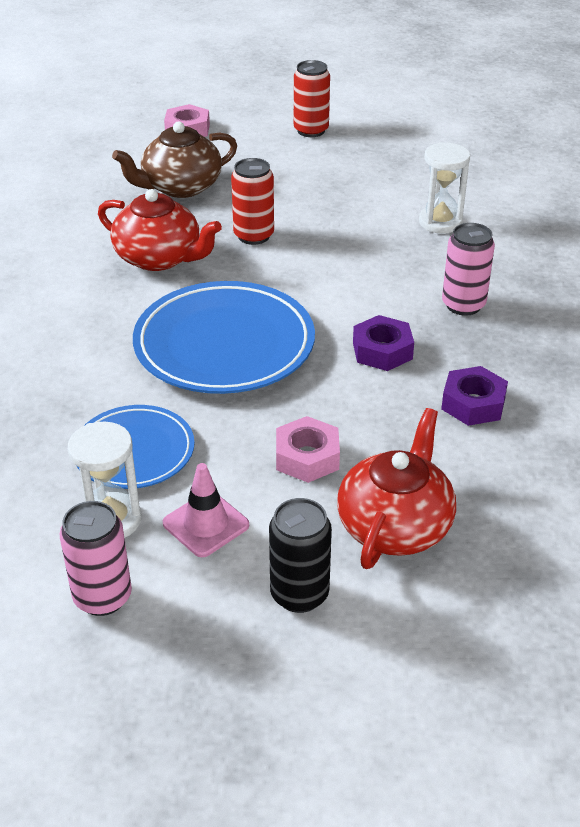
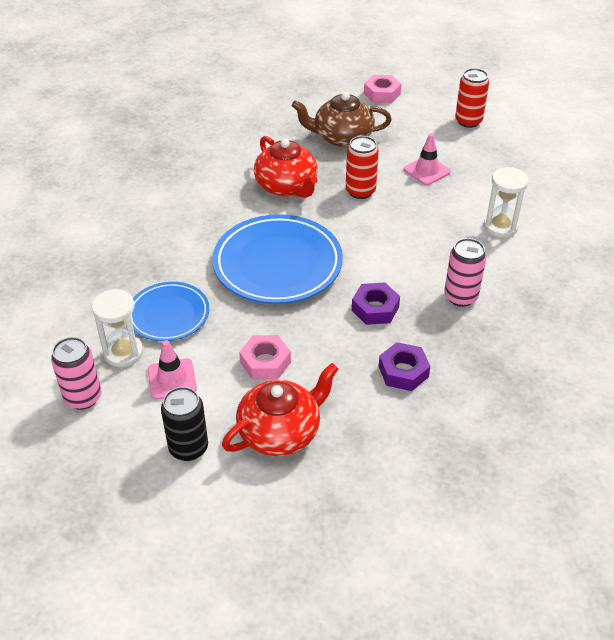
camera: 30 degrees right, 5 degrees up
none -> pink traffic cone [404,133,450,185]

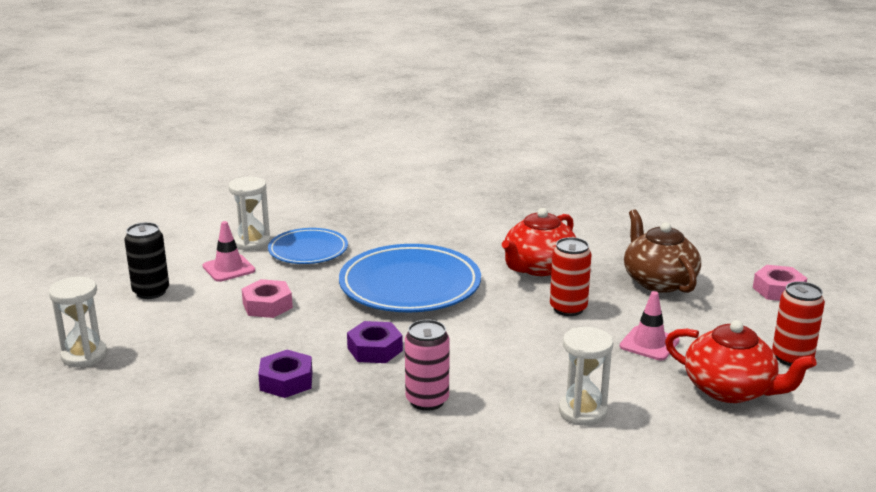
camera: 70 degrees right, 20 degrees down
pink can [51,337,102,410] -> none
red teapot [222,363,339,456] -> red teapot moved to [665,320,816,403]
none -> white hourglass [49,277,107,367]

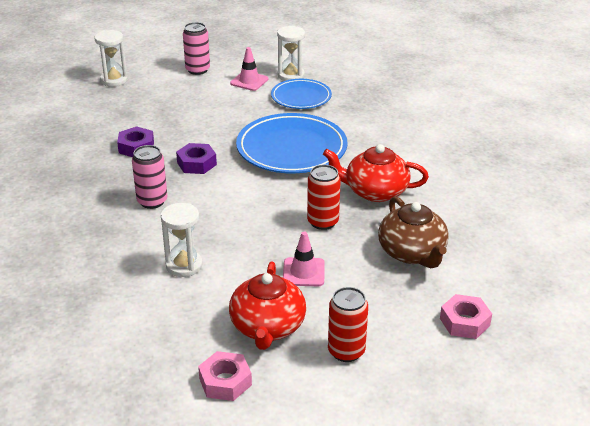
camera: 60 degrees right, 10 degrees up
black can [124,222,169,299] -> pink can [183,22,210,75]
pink nut [242,279,293,318] -> pink nut moved to [198,351,252,401]
brown teapot [624,209,701,293] -> brown teapot turned 120 degrees clockwise [378,196,449,268]

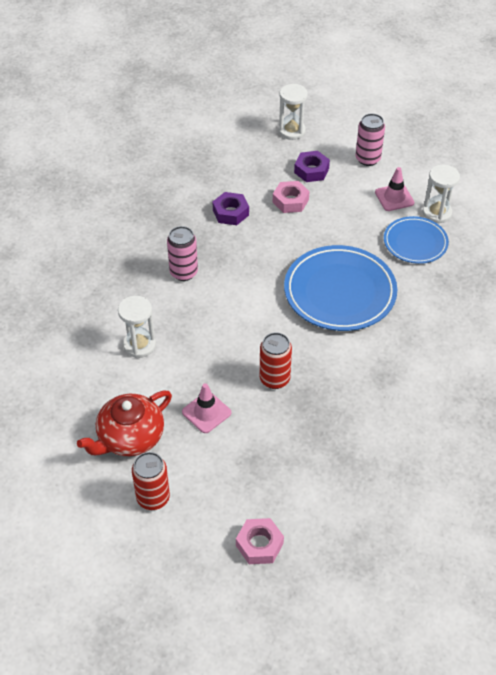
camera: 45 degrees right, 15 degrees up
purple nut [176,143,217,174] -> purple nut moved to [294,151,330,182]
pink nut [198,351,252,401] -> pink nut moved to [273,181,310,213]
red teapot [323,144,429,202] -> none
brown teapot [378,196,449,268] -> none

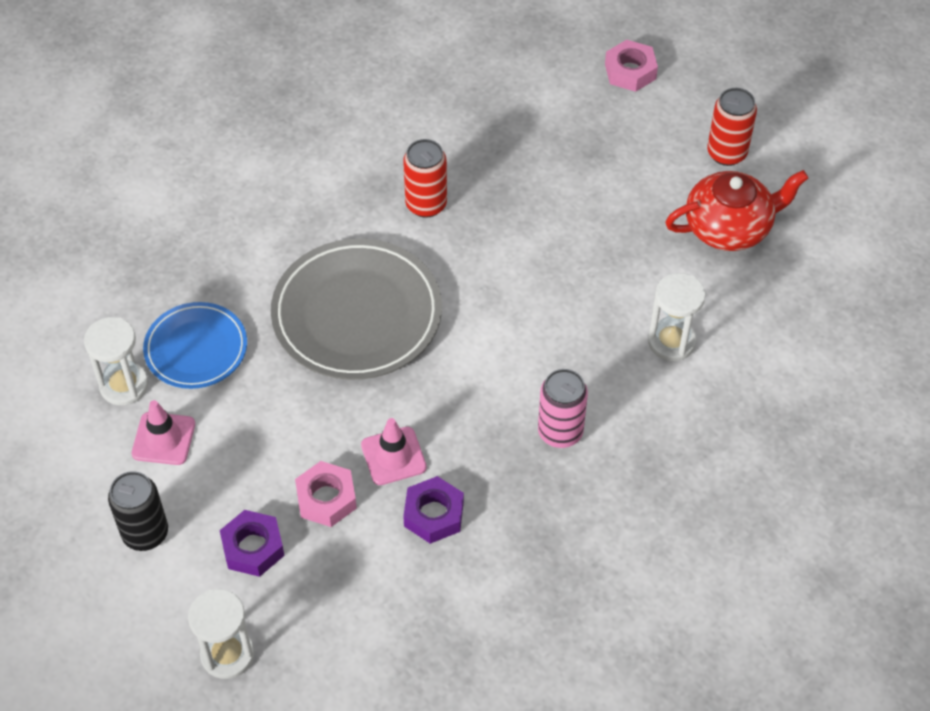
camera: 155 degrees left, 5 degrees up
pink traffic cone [182,383,231,433] -> pink traffic cone moved to [361,418,427,485]
red can [260,332,292,389] -> red can moved to [403,139,447,218]
blue plate [284,245,397,331] -> grey plate [271,238,442,380]
pink can [356,114,385,166] -> black can [108,471,168,551]

